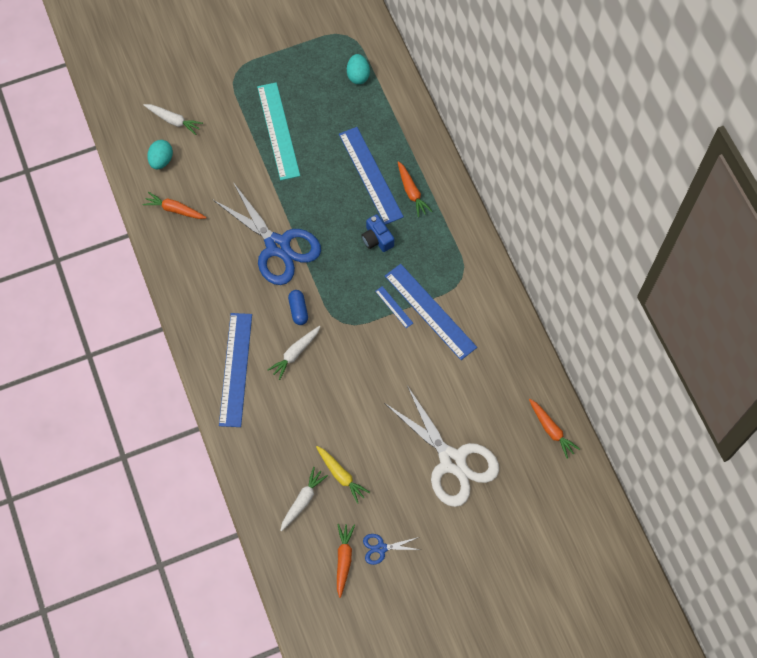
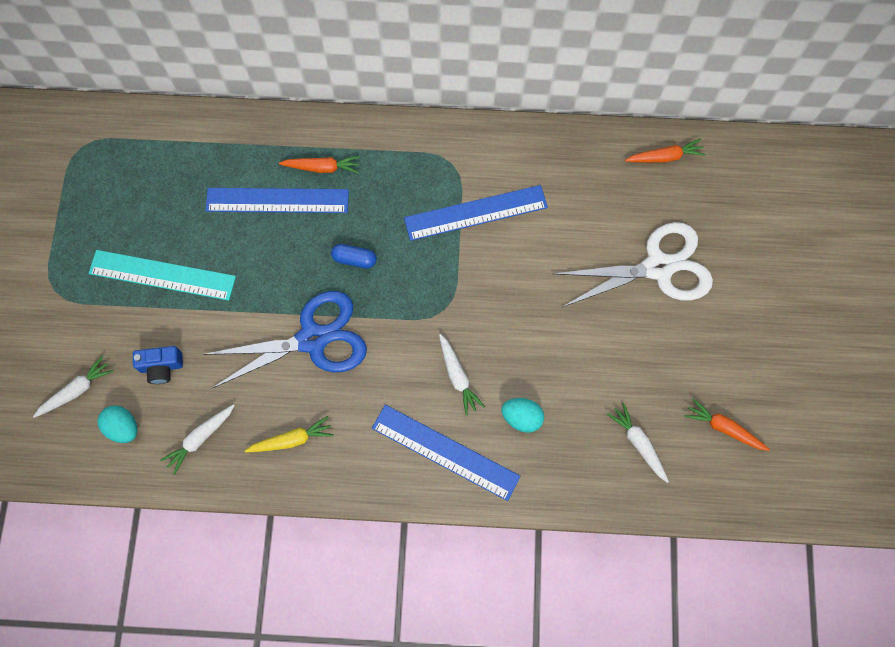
camera: 65 degrees left, 5 degrees up
orange carrot [143,192,207,219] -> white carrot [160,404,235,475]
blue capsule [288,290,308,325] -> blue capsule moved to [331,244,377,269]
yellow carrot [316,446,370,504] -> yellow carrot moved to [245,416,334,452]
turquoise egg [347,54,370,84] -> turquoise egg moved to [501,398,544,433]
blue camera [361,214,394,252] -> blue camera moved to [133,346,183,384]
blue scissors [363,534,421,565] -> none
blue ruler [375,286,413,328] -> none

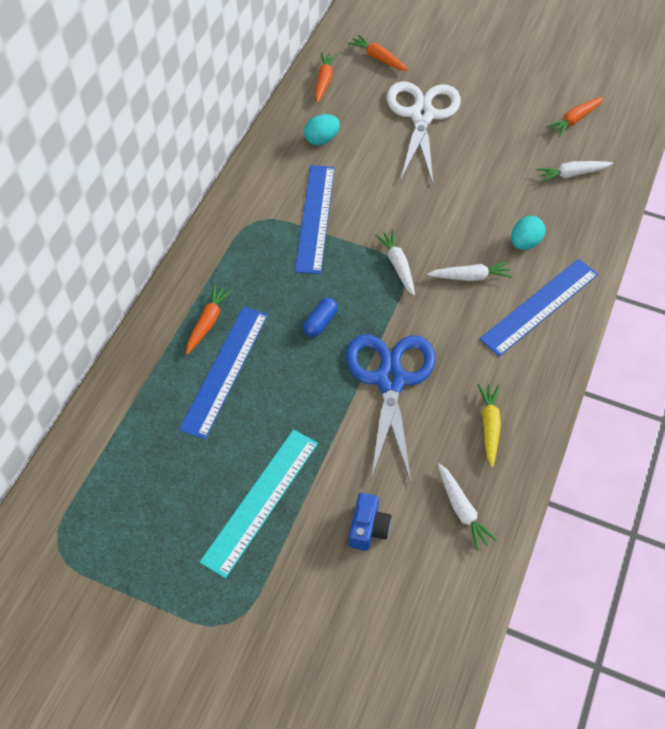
camera: 70 degrees left, 15 degrees down
white carrot [33,356,114,418] -> white carrot moved to [375,230,415,296]
turquoise egg [98,405,138,443] -> turquoise egg moved to [304,114,340,145]
none -> orange carrot [348,34,409,71]

